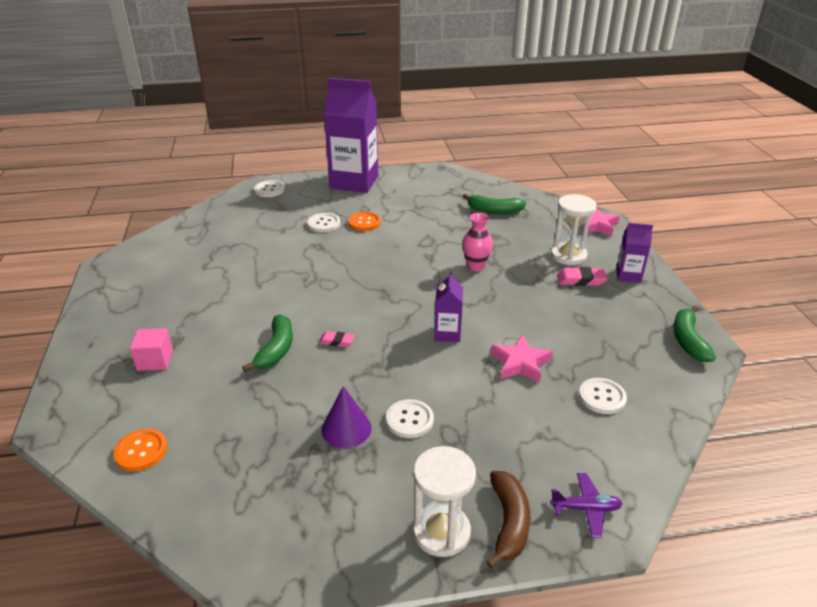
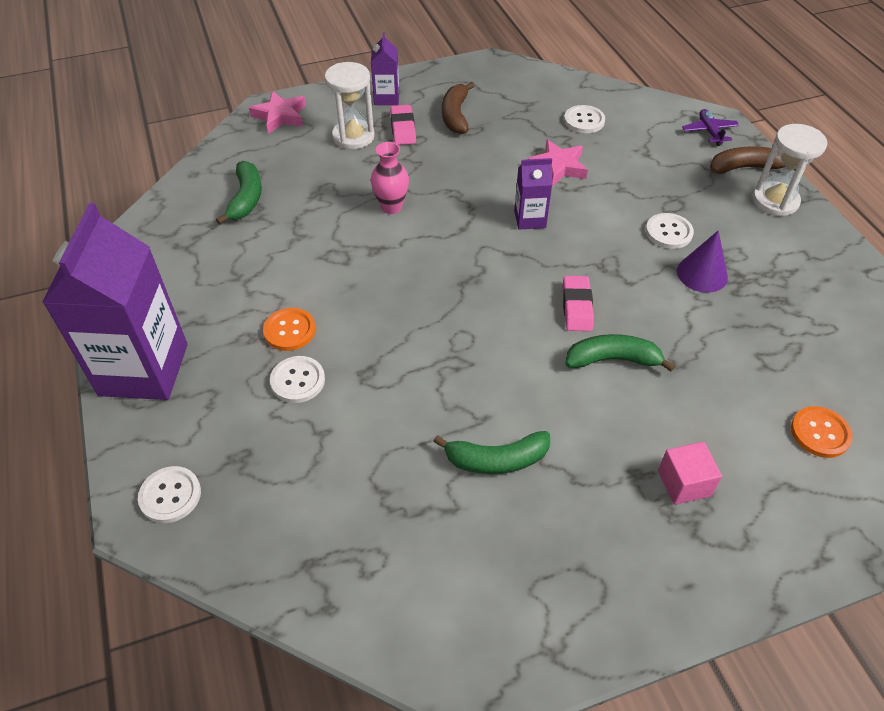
camera: 100 degrees left, 15 degrees up
pink eraser [319,331,355,347] -> pink eraser [563,276,594,331], size x1.52
green banana [673,306,716,362] -> green banana moved to [433,431,550,474]
none -> brown banana [442,82,475,134]

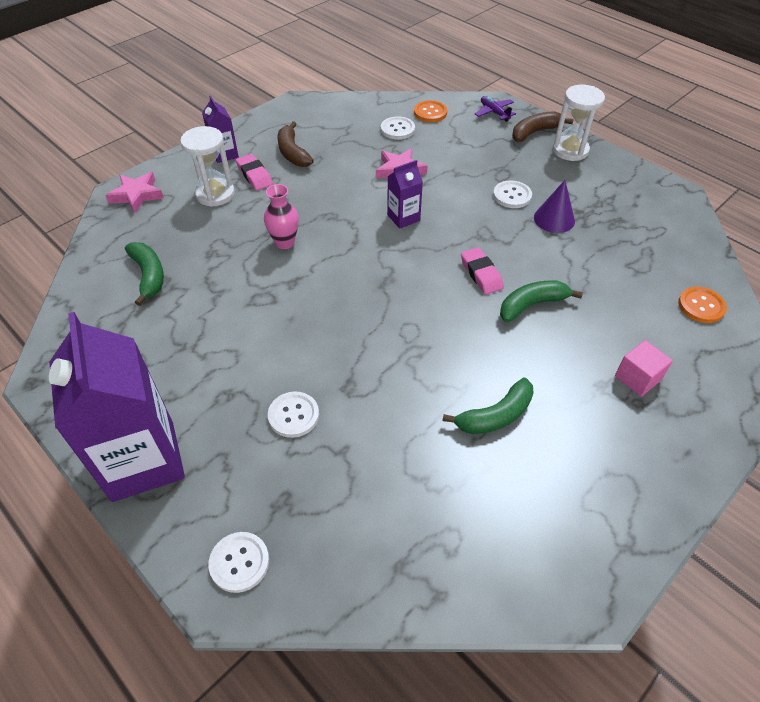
camera: 25 degrees left, 0 degrees up
orange button [263,308,316,351] -> orange button moved to [414,100,447,122]

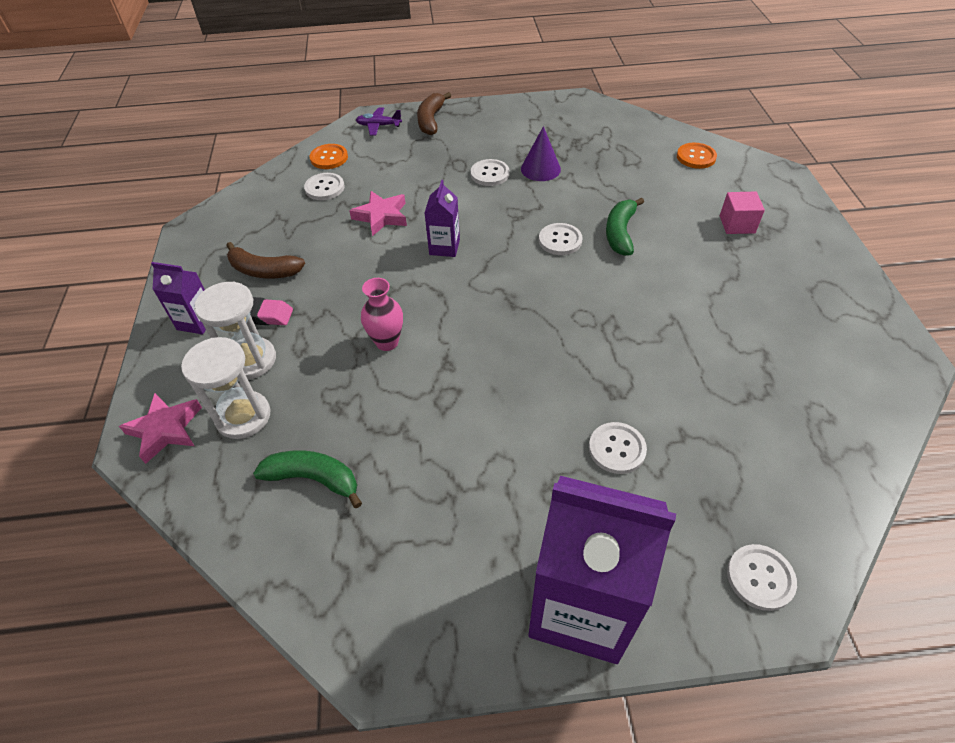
camera: 50 degrees left, 0 degrees up
green banana [443,378,534,434] -> none
pink eraser [461,247,504,295] -> white button [539,223,583,255]
white hourglass [552,85,605,161] -> white hourglass moved to [181,337,271,439]

